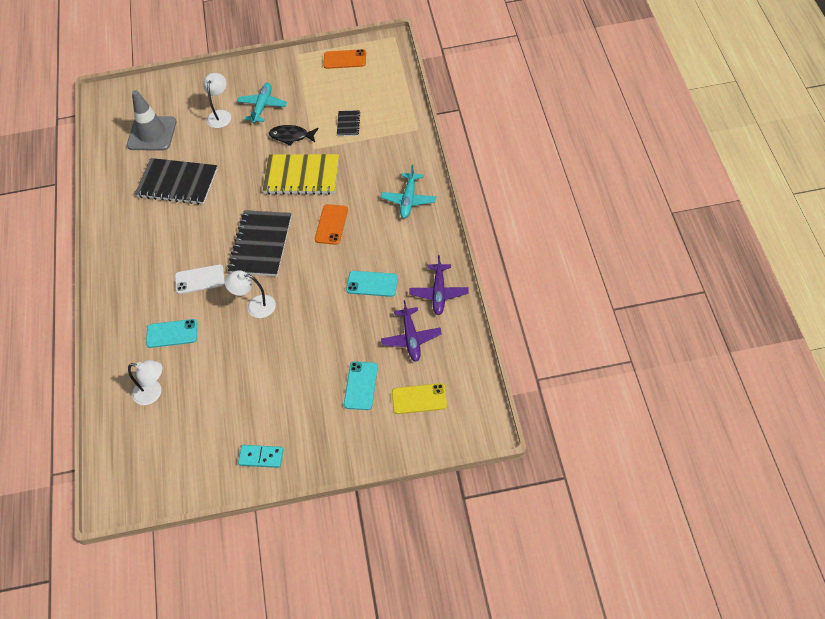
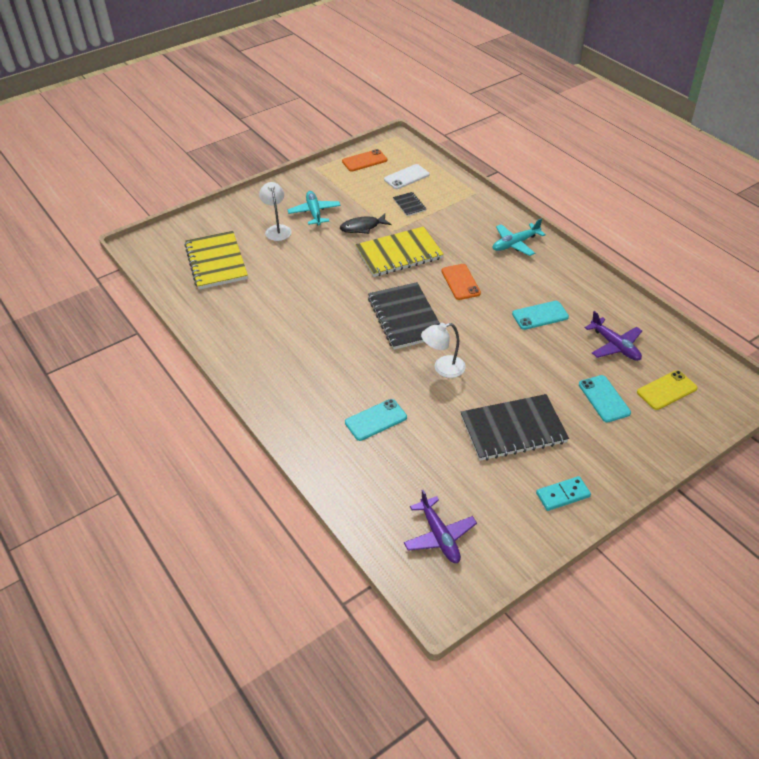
camera: 30 degrees left, 10 degrees down
grey traffic cone [127,90,177,151] -> yellow notebook [184,231,248,289]
white lamp [128,360,162,405] -> none
black notebook [135,158,218,205] -> black notebook moved to [461,394,569,461]
white phone [175,264,225,294] -> white phone moved to [384,164,429,189]
turquoise plane [381,164,436,219] -> turquoise plane turned 75 degrees clockwise [493,218,546,256]
purple plane [409,255,469,315] -> purple plane moved to [404,490,477,563]

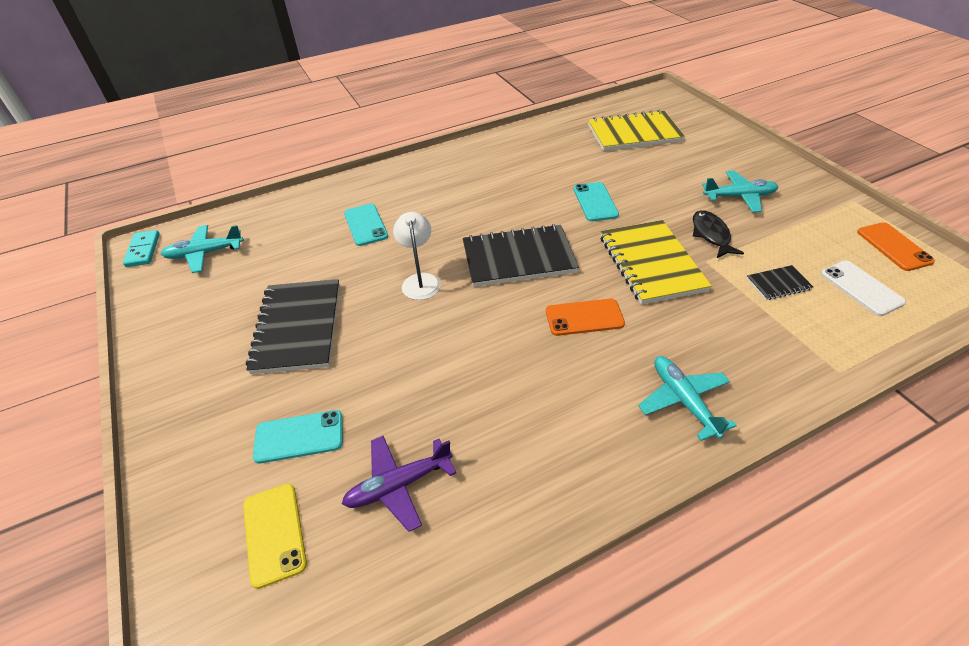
camera: 100 degrees right, 0 degrees up
white lamp [259,182,292,241] -> none
purple plane [404,490,477,563] -> turquoise plane [161,225,244,273]
turquoise phone [512,301,569,330] -> turquoise phone moved to [573,182,619,221]
turquoise domino [536,476,591,511] -> turquoise domino moved to [123,230,160,267]

